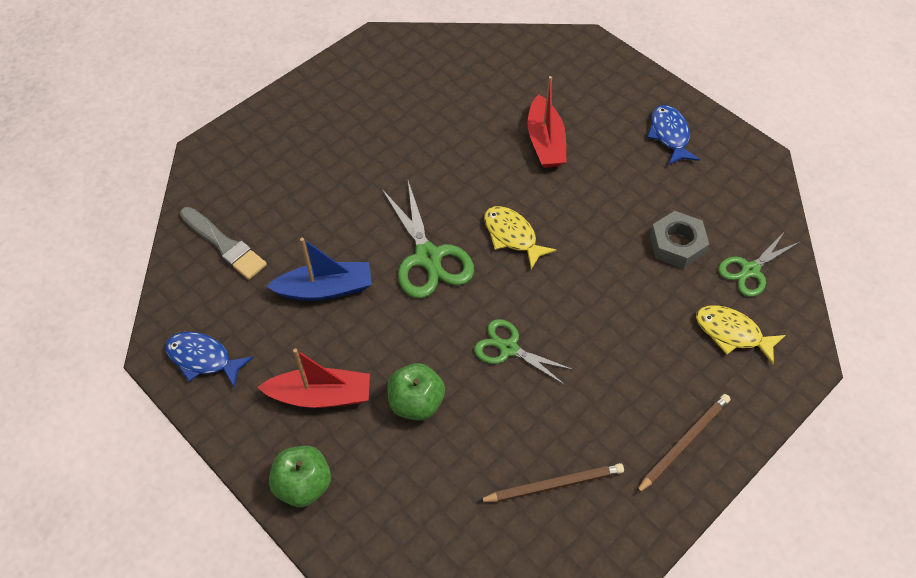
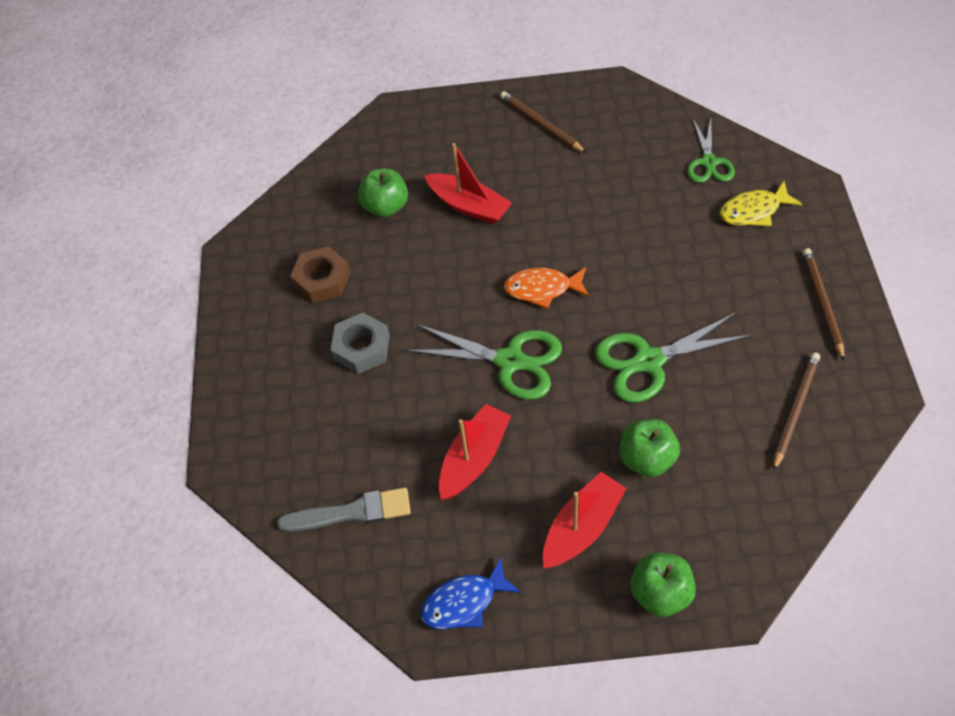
camera: 45 degrees left, 0 degrees up
blue boat [266,238,372,301] -> red boat [439,404,511,500]
green scissors [474,319,574,386] -> green scissors [595,312,752,403], size x1.55
yellow fish [484,206,556,269] -> orange fish [504,267,589,309]
blue fish [647,105,700,165] -> brown pencil [500,91,586,153]
grey nut [650,211,709,269] -> grey nut moved to [331,313,390,374]
none -> brown nut [290,246,351,303]
none -> green apple [358,168,408,217]

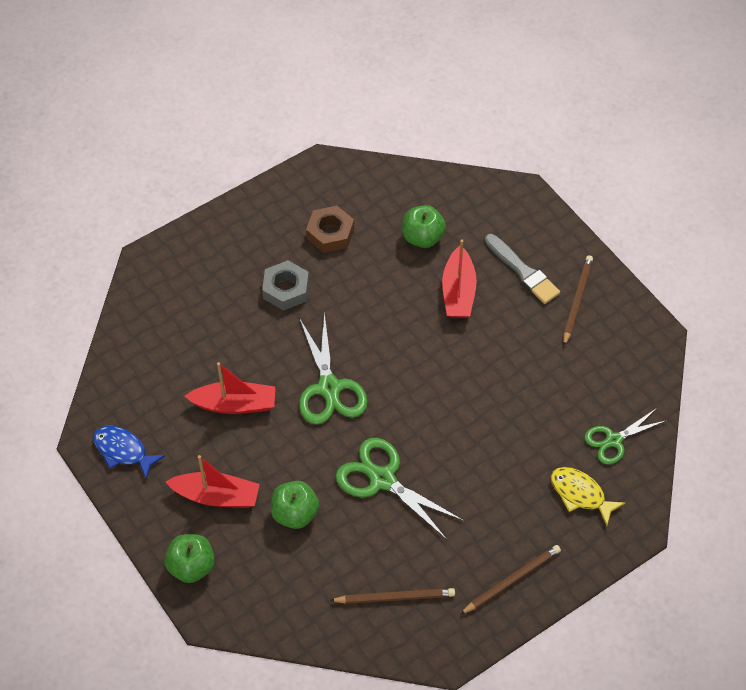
camera: 55 degrees right, 0 degrees up
grey brush [277,488,411,532] -> grey brush moved to [485,234,560,304]
orange fish [504,267,589,309] -> none

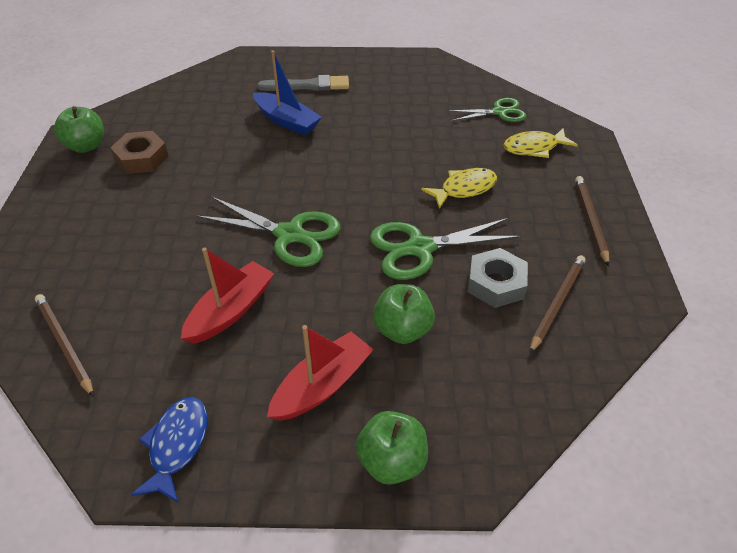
camera: 55 degrees left, 10 degrees down
blue fish [93,426,165,479] -> blue fish turned 120 degrees clockwise [131,397,207,503]
grey nut [262,260,309,311] -> grey nut moved to [468,248,528,308]
green apple [402,205,446,248] -> green apple moved to [54,106,104,153]
red boat [442,239,477,318] -> blue boat [253,50,322,135]
brown pencil [563,255,593,346] -> brown pencil moved to [35,294,94,397]
green scissors [584,408,667,465] -> green scissors turned 105 degrees counterclockwise [447,98,527,122]
none -> yellow fish [421,168,497,209]

